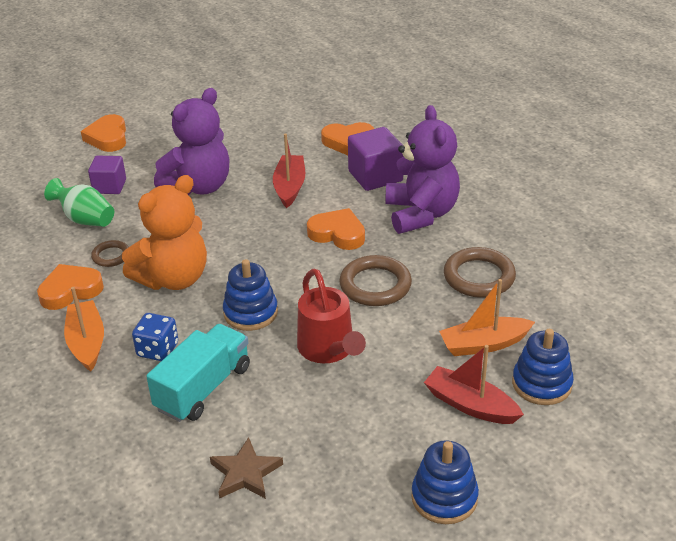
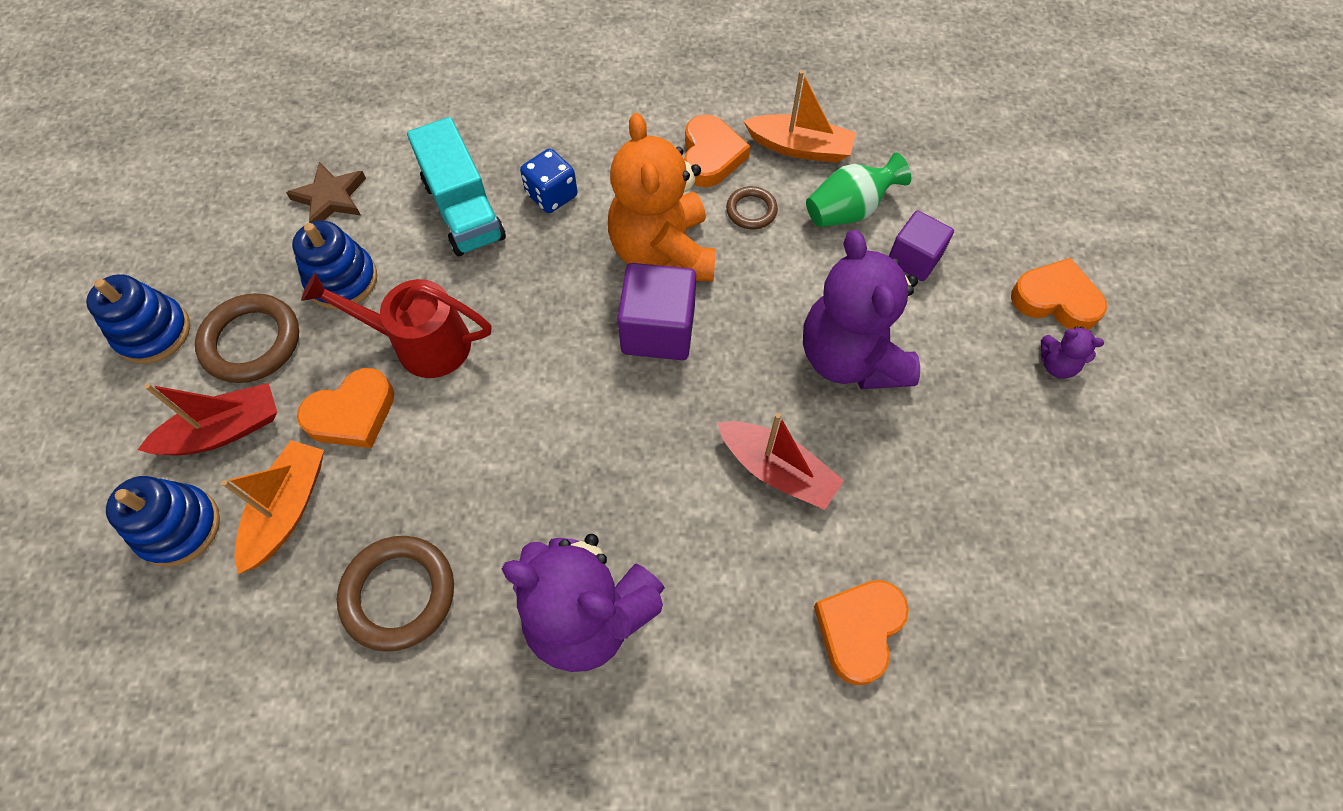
camera: 120 degrees right, 25 degrees up
orange boat [64,287,104,372] -> orange boat moved to [743,70,856,163]
blue stacking toy [223,259,278,331] -> blue stacking toy moved to [292,221,377,309]
orange heart [307,208,365,250] -> orange heart moved to [297,368,394,448]
brown ring [339,255,412,306] -> brown ring moved to [195,293,299,383]
purple cube [348,127,403,191] -> purple cube moved to [617,263,696,360]
none -> purple teddy bear [1041,326,1104,379]

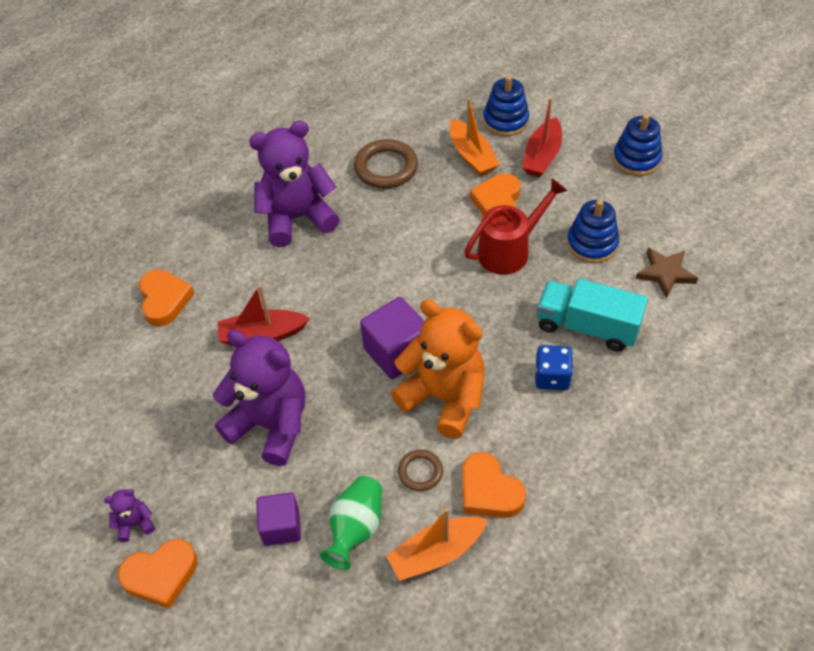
camera: 140 degrees right, 10 degrees down
brown ring [195,293,299,383] -> none

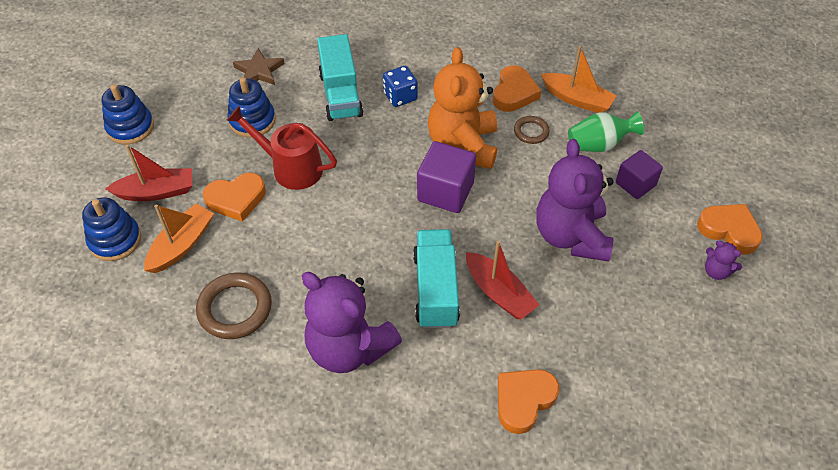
camera: 125 degrees left, 0 degrees up
none -> turquoise truck [413,229,460,329]

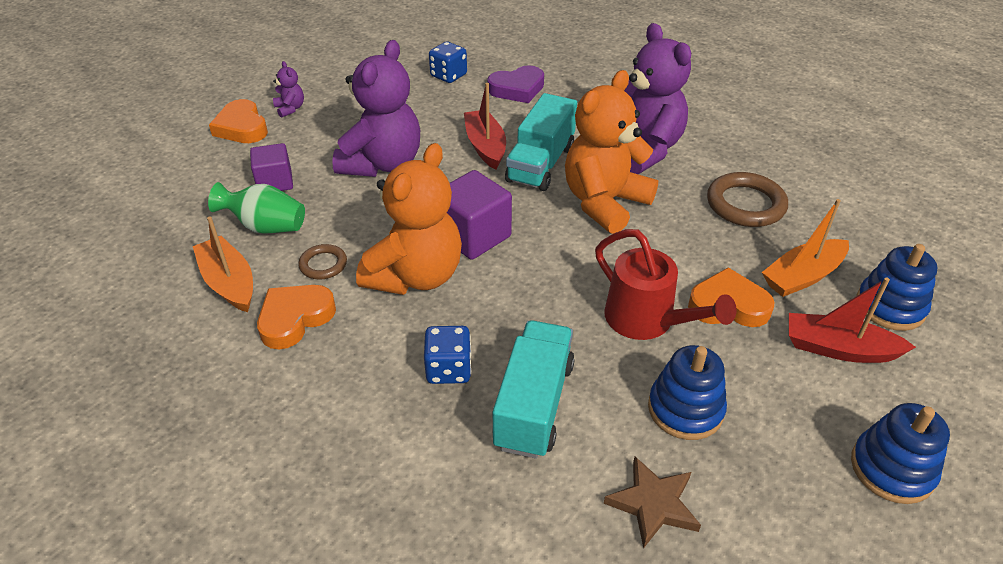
camera: 155 degrees left, 10 degrees down
orange heart [498,369,559,434] -> purple heart [487,65,544,103]
none -> blue dice [429,42,467,83]
none -> orange teddy bear [565,70,658,234]

